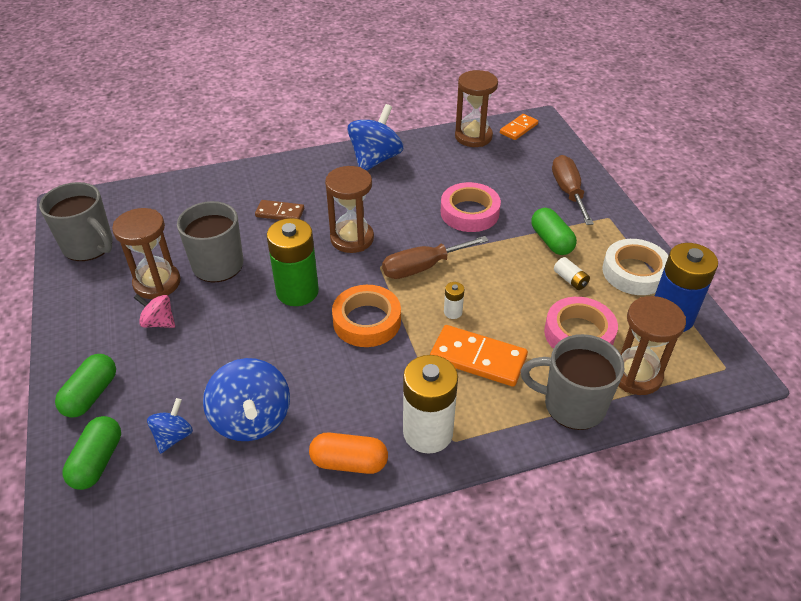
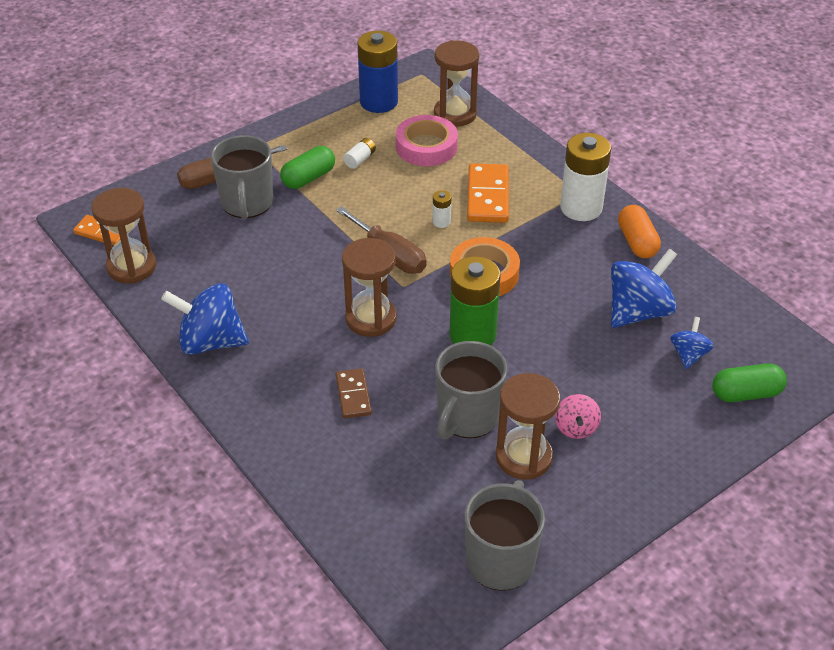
camera: 110 degrees left, 0 degrees up
green capsule [55,354,116,418] -> none
blue spinning top [147,398,193,454] -> blue spinning top turned 105 degrees clockwise [670,317,714,369]
pink tape [441,182,501,232] -> none
grey mug [520,334,624,430] -> grey mug moved to [211,135,273,219]
white tape [602,239,669,295] -> none

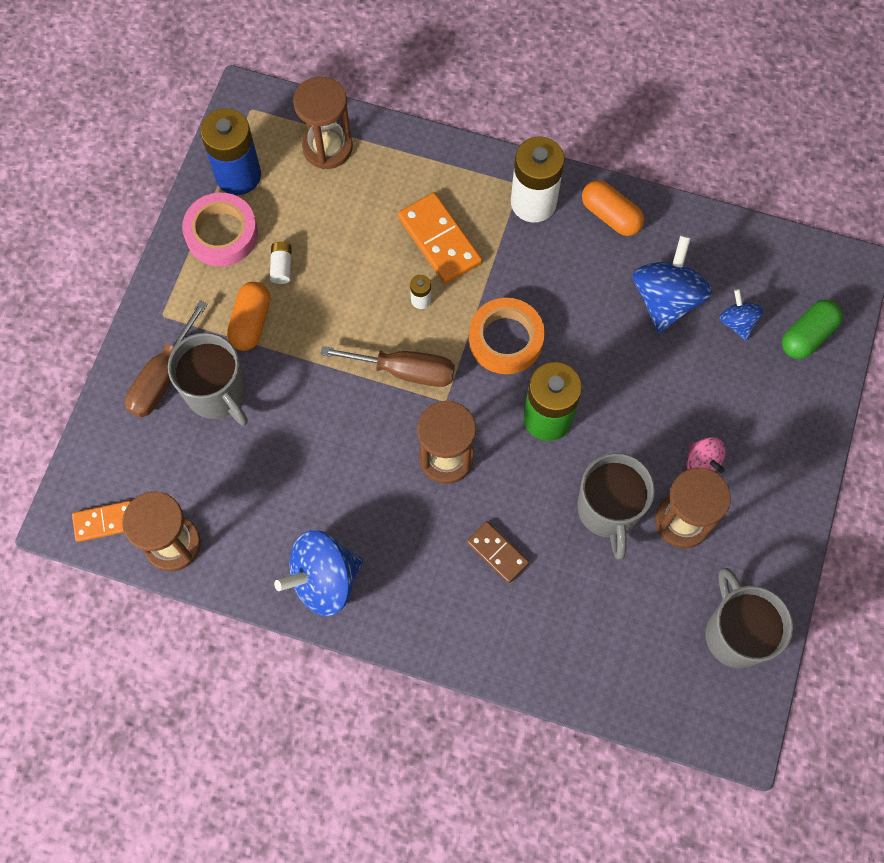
camera: 35 degrees left, 25 degrees up
green capsule [280,146,335,189] -> orange capsule [227,282,270,351]
pink tape [396,115,458,166] -> pink tape moved to [182,193,258,267]

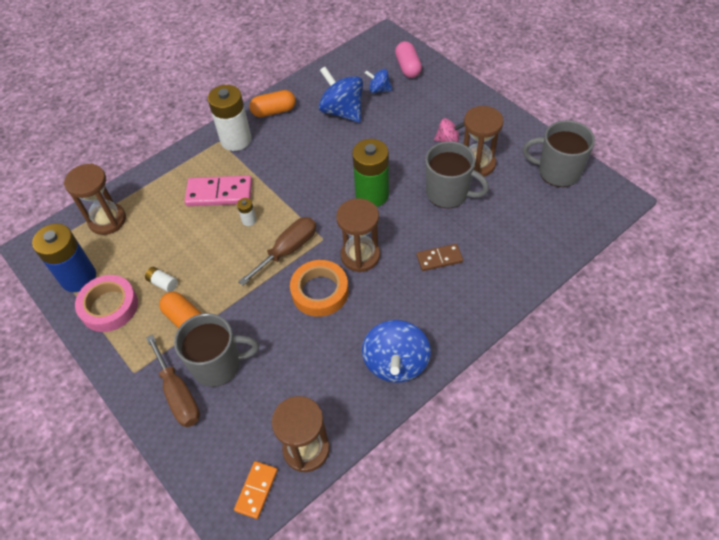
camera: 55 degrees left, 15 degrees down
orange domino [398,192,482,284] -> pink domino [184,176,252,206]
orange tape [469,298,545,374] -> orange tape moved to [290,260,349,317]
green capsule [782,300,843,359] -> pink capsule [395,41,422,78]

